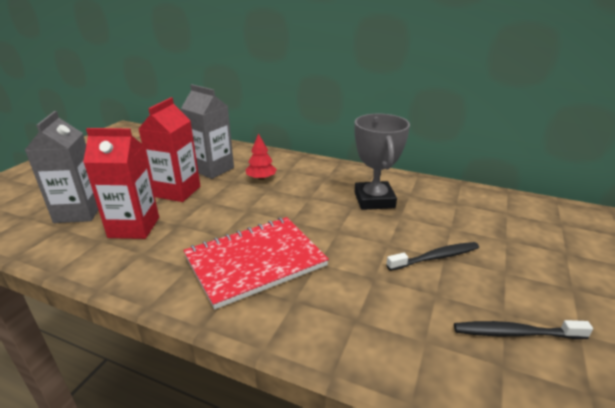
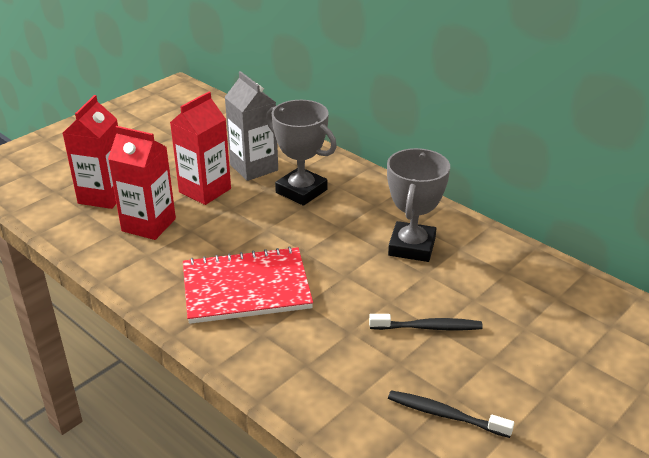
camera: 20 degrees right, 5 degrees up
grey carton [25,111,98,223] -> red carton [63,95,118,209]
red tree [246,133,277,180] -> grey trophy [266,100,337,206]

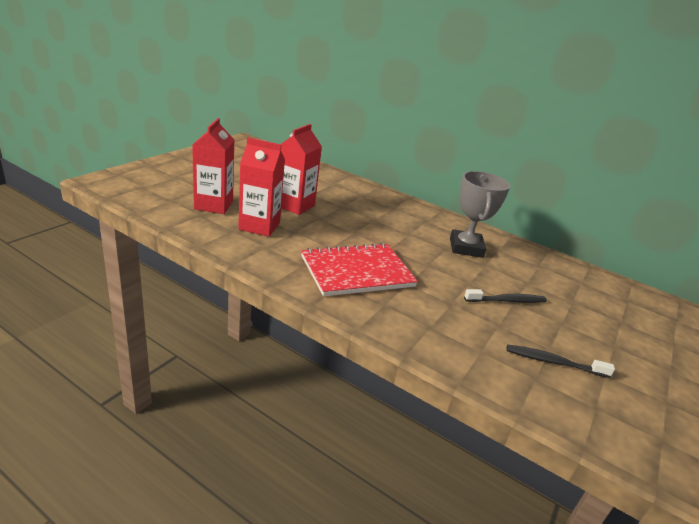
camera: 15 degrees left, 5 degrees down
grey carton [225,71,278,181] -> none
grey trophy [266,100,337,206] -> none

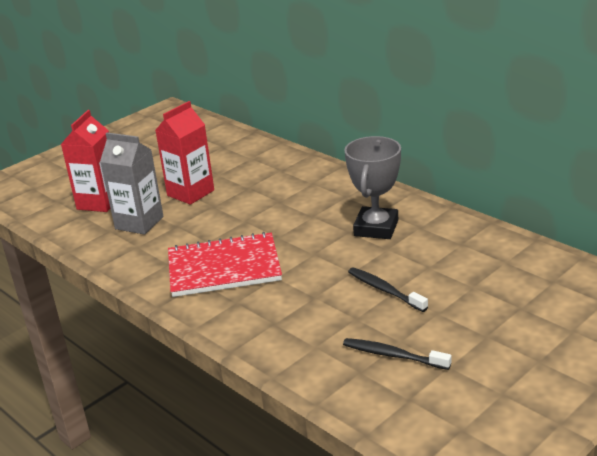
camera: 20 degrees right, 0 degrees up
red carton [238,138,285,237] -> grey carton [100,133,164,235]
black toothbrush [464,289,547,303] -> black toothbrush turned 135 degrees counterclockwise [348,267,428,312]

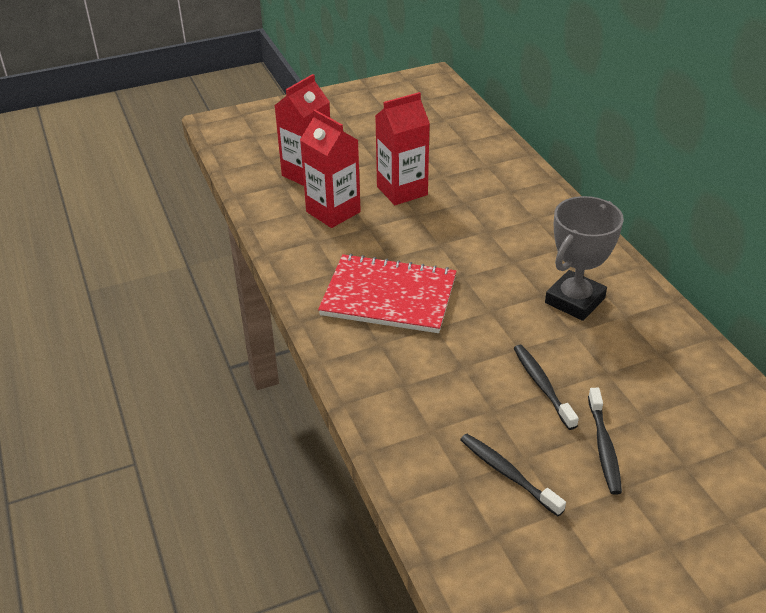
camera: 20 degrees right, 10 degrees up
grey carton [100,133,164,235] -> red carton [300,110,361,228]
none -> black toothbrush [588,388,622,495]

